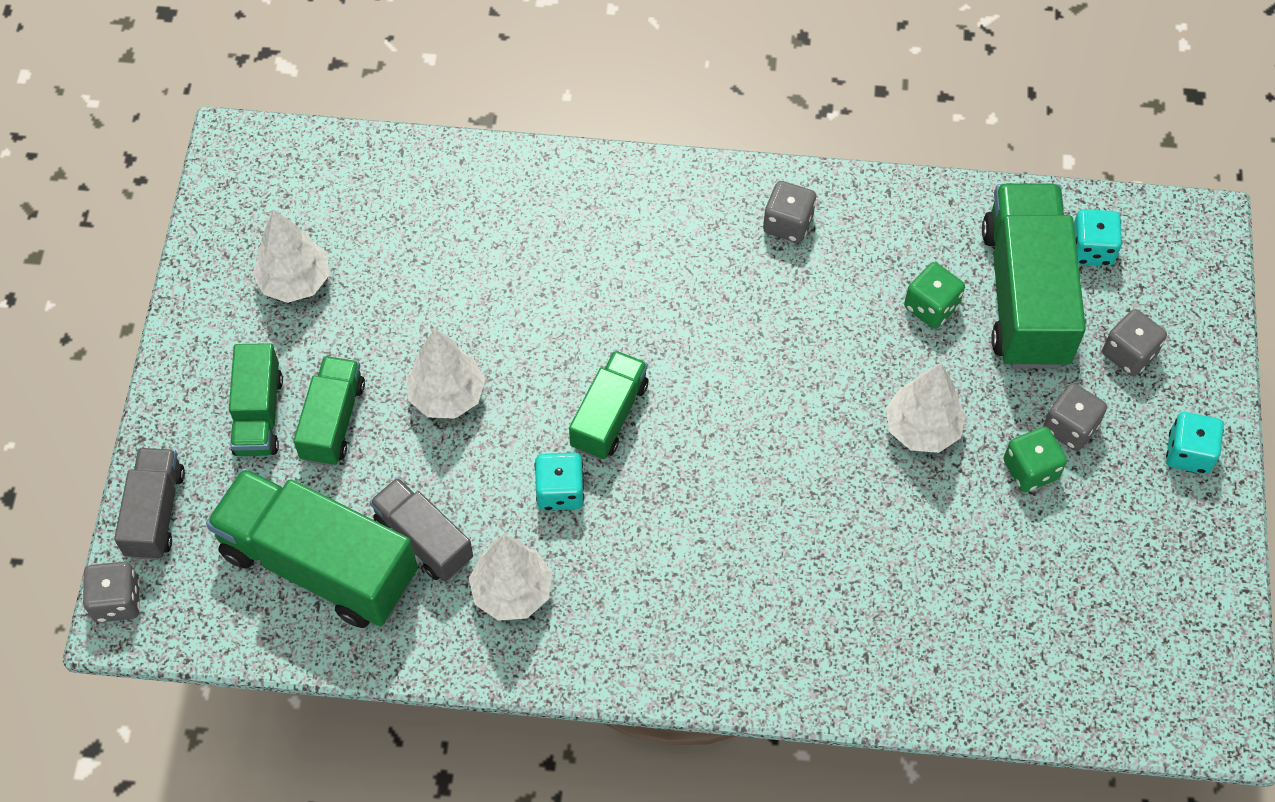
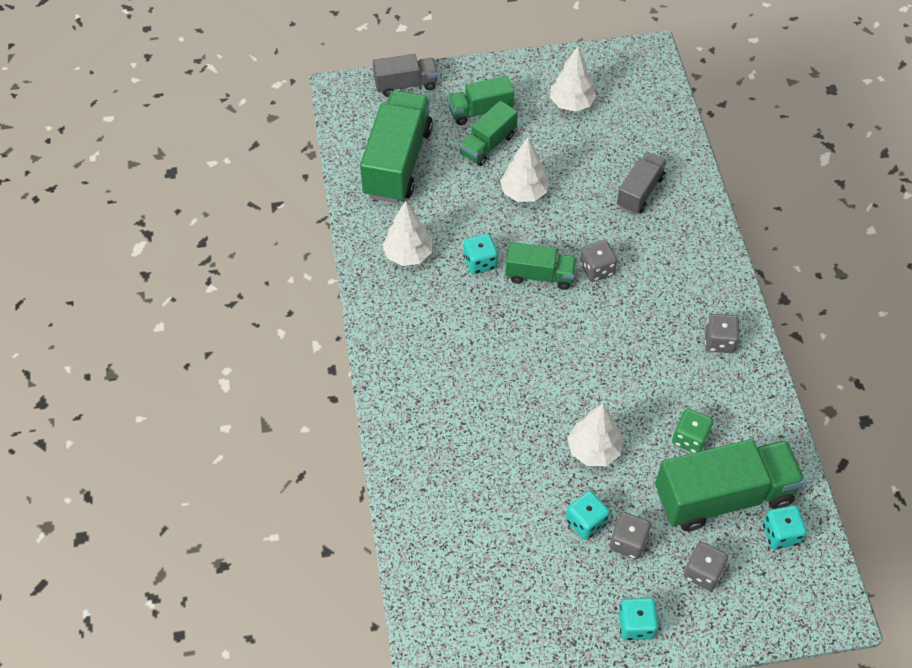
camera: 75 degrees right, 5 degrees down
grey dice [83,562,140,622] -> grey dice moved to [580,240,617,282]
green truck [293,356,365,466] -> green truck turned 135 degrees clockwise [460,101,518,166]
grey truck [370,477,473,582] -> grey truck moved to [617,152,667,214]
green dice [1004,427,1067,492] -> turquoise dice [566,491,610,540]

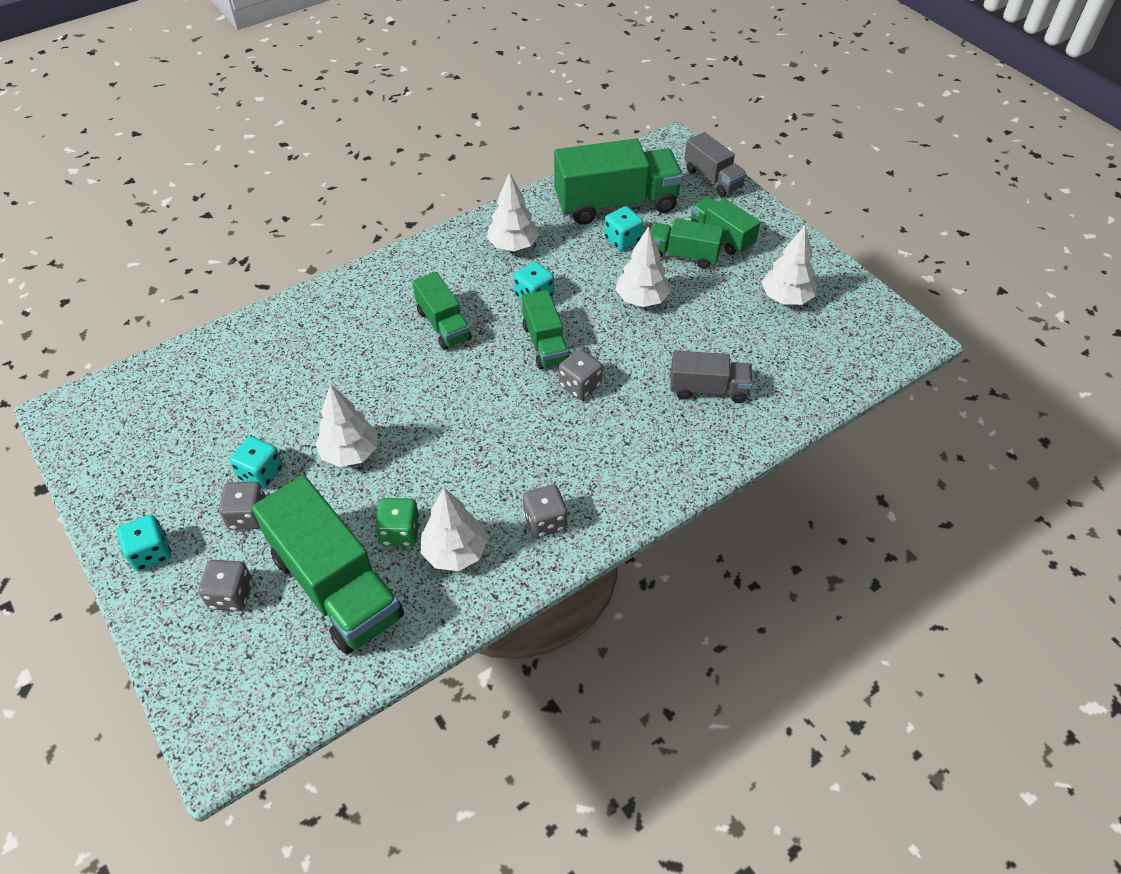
camera: 65 degrees right, 5 degrees down
turquoise dice [763,505,807,549] -> turquoise dice moved to [604,206,643,251]
none -> green truck [413,272,472,350]
none -> white tree [421,488,488,571]

